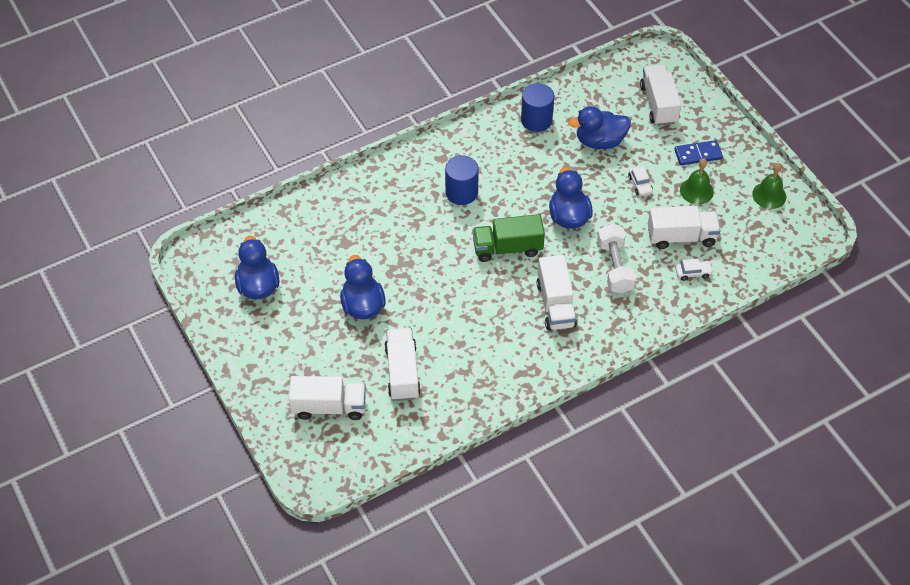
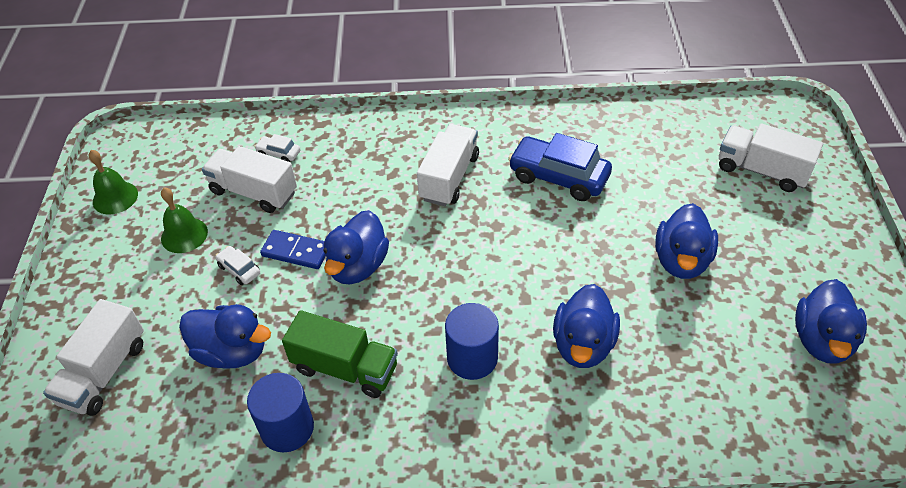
camera: 150 degrees left, 5 degrees down
white truck [384,328,421,401] -> none
green truck [473,214,545,262] -> green truck moved to [282,310,398,398]
white dumbbell [597,224,636,294] -> none
white car [628,166,653,196] -> white car turned 60 degrees counterclockwise [215,246,260,285]
blue domino [674,140,723,165] -> blue domino moved to [260,230,326,269]
none -> blue car [508,133,612,201]
none -> blue duck [553,284,620,368]

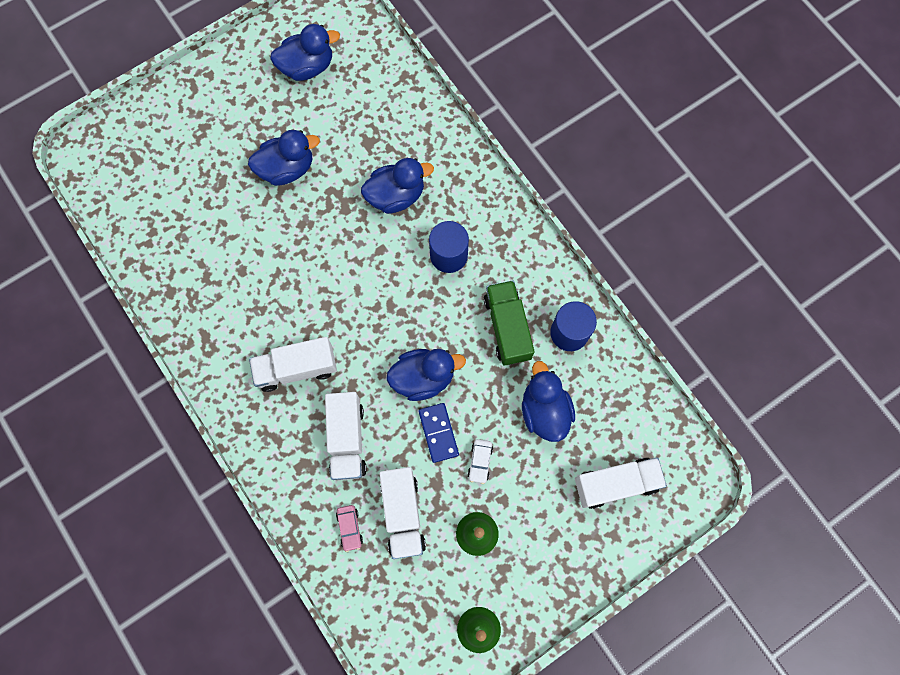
camera: 125 degrees left, 25 degrees up
white car [254,134,300,162] -> pink car [336,505,363,552]
blue car [508,133,612,201] -> none
white truck [719,123,823,192] -> white truck moved to [325,392,367,480]

